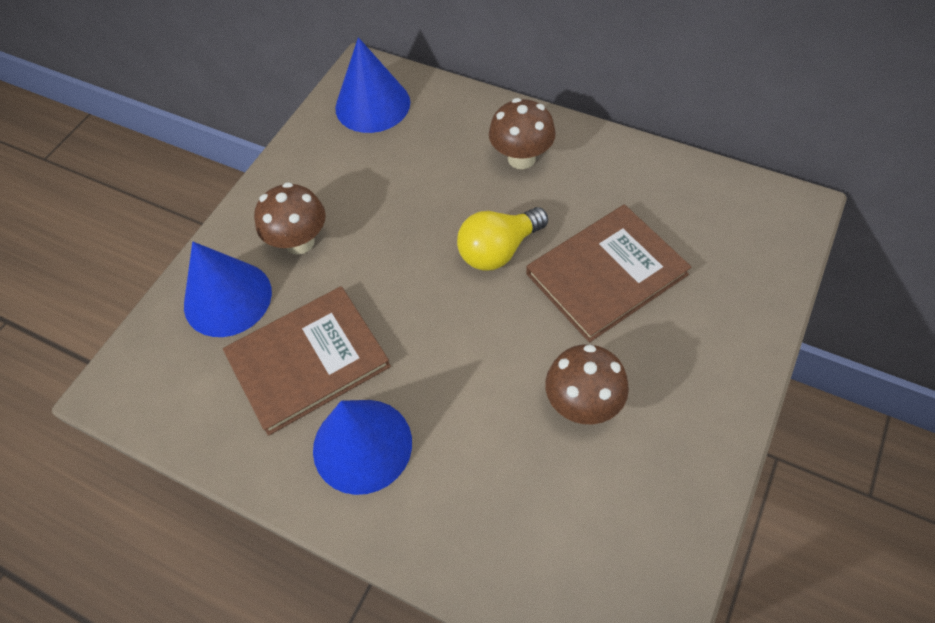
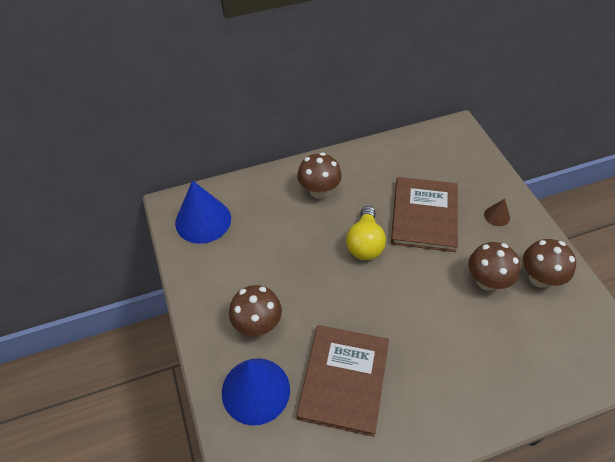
camera: 50 degrees left, 5 degrees down
blue cone [313,400,412,495] -> none
none -> brown cone [484,199,510,226]
none -> brown mushroom [523,239,576,288]

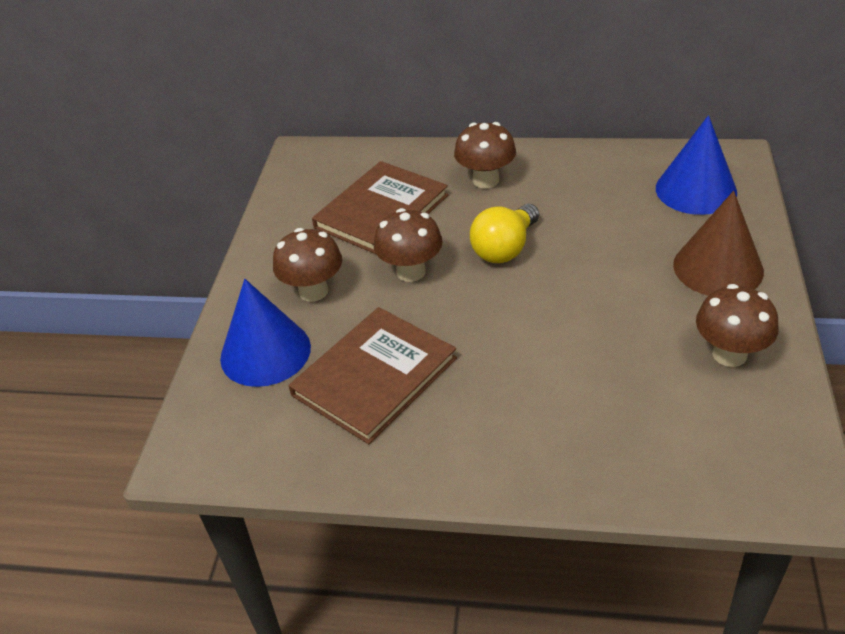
camera: 30 degrees right, 10 degrees down
blue cone [175,180,231,244] -> blue cone moved to [656,115,737,215]
brown book [391,177,458,252] -> brown book moved to [312,161,448,254]
brown mushroom [468,242,521,291] -> brown mushroom moved to [374,208,442,282]
brown cone [484,199,510,226] -> brown cone [673,191,764,296], size x2.20

